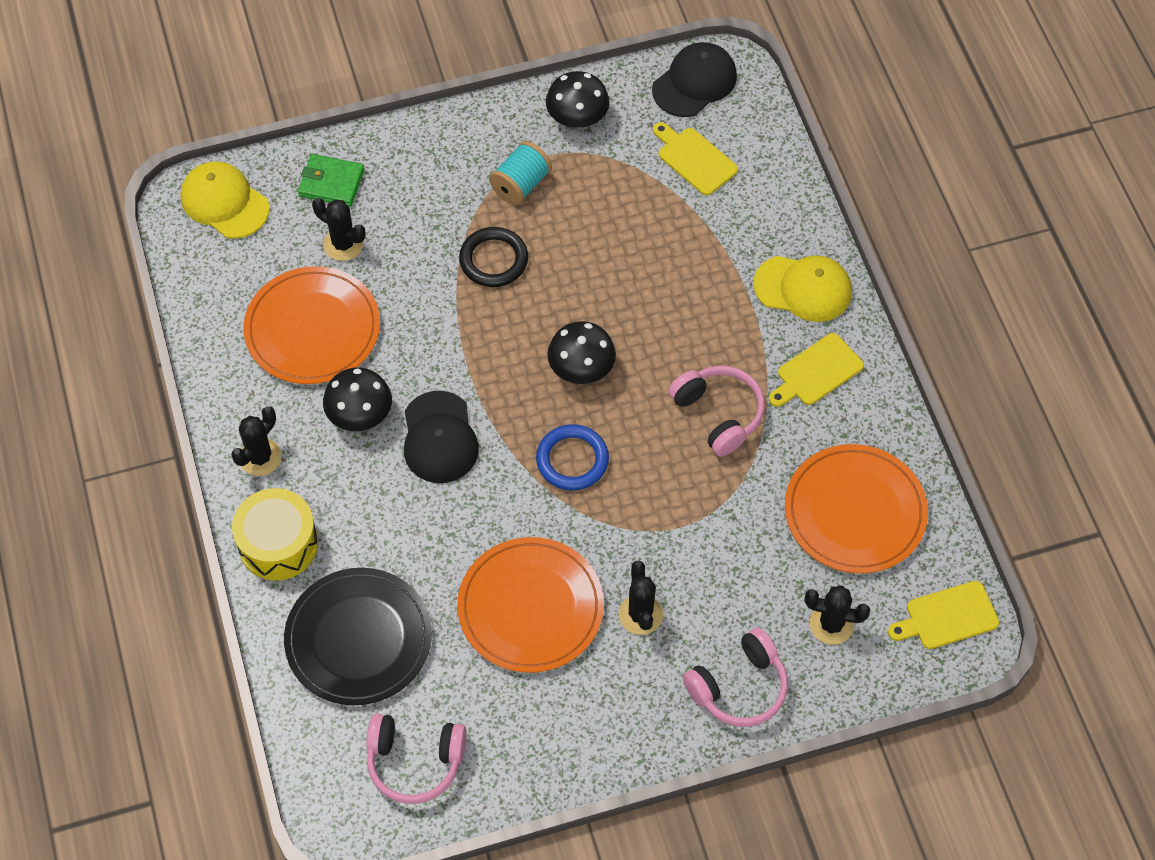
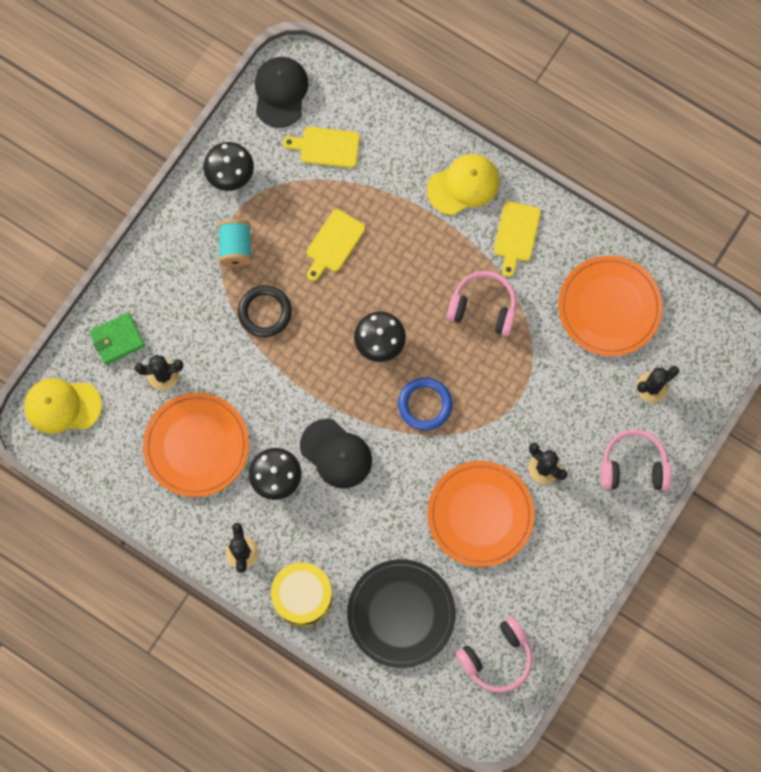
camera: 40 degrees left, 15 degrees up
pink headphones [683,628,788,727] -> pink headphones turned 105 degrees counterclockwise [601,429,671,490]
yellow cutting board [888,581,999,649] -> yellow cutting board moved to [307,209,365,281]

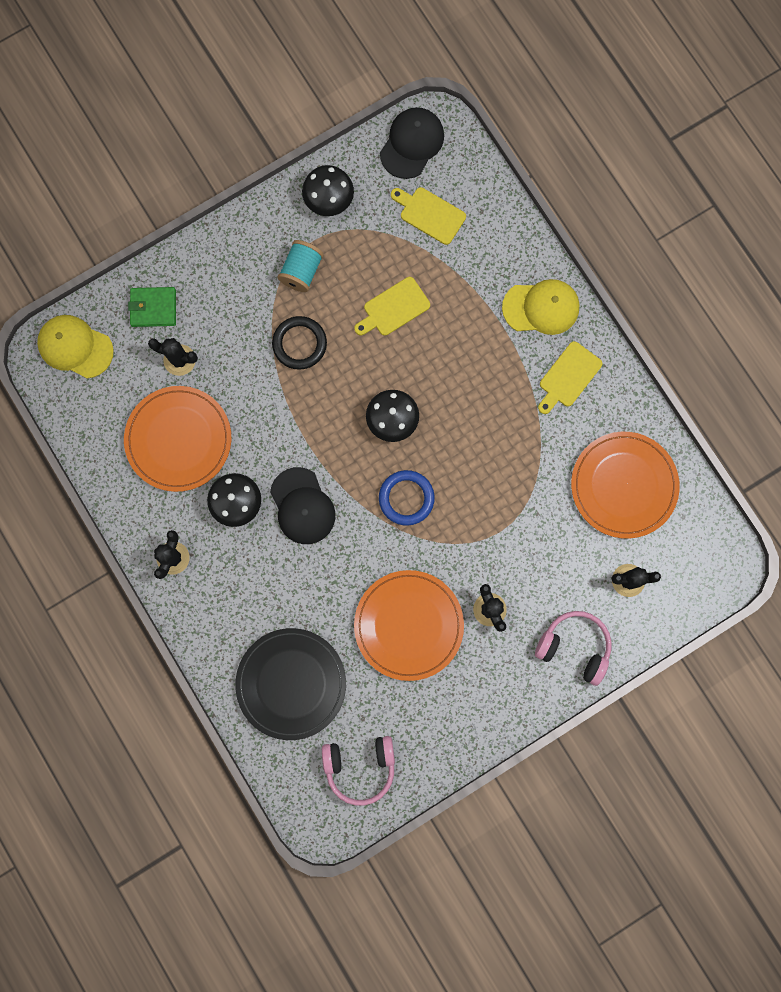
camera: 25 degrees right, 5 degrees up
yellow drum [271,562,333,626] -> none
pink headphones [447,271,517,336] -> none

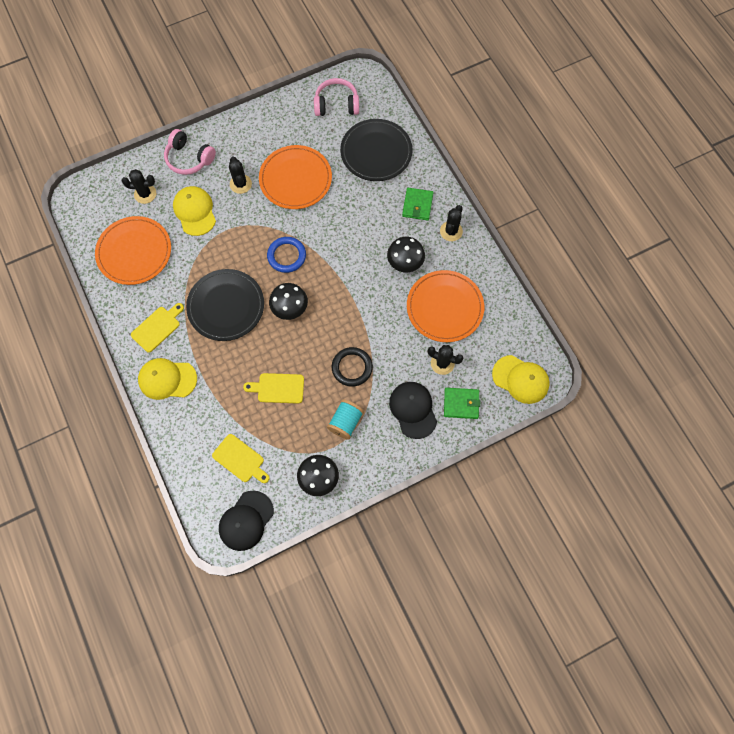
camera: 175 degrees left, 10 degrees down
black cap [270,467,335,544] -> black cap moved to [389,382,437,439]
yellow cutting board [354,277,430,336] -> yellow cutting board turned 150 degrees counterclockwise [243,373,304,404]
none -> yellow cap [173,186,216,236]
none -> black plate [186,269,264,341]
none -> green wallet [402,188,434,221]

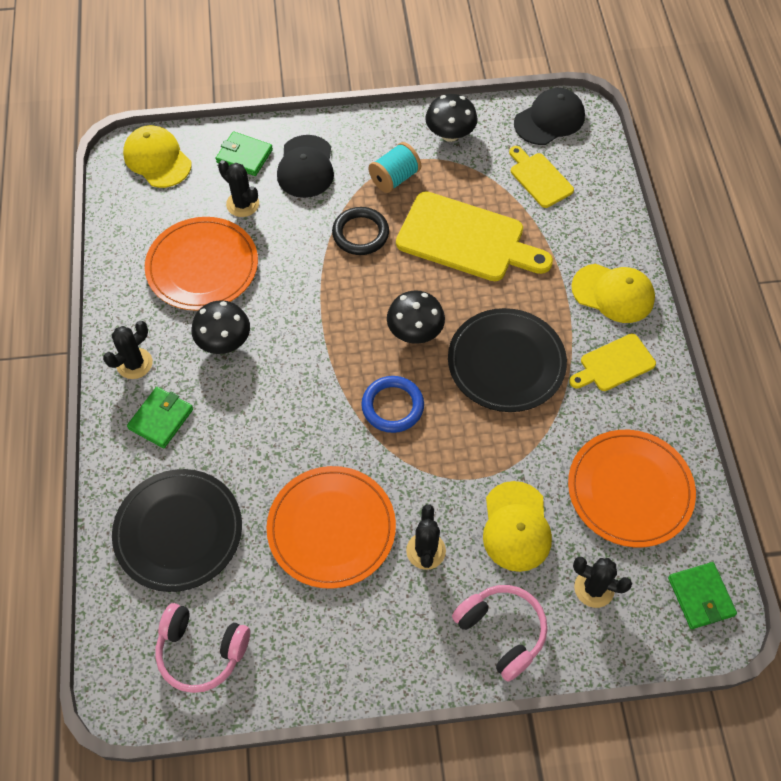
camera: 160 degrees left, 10 degrees down
yellow cutting board [243,373,304,404] -> yellow cutting board [396,191,553,281], size x1.85
none -> green wallet [668,562,737,629]

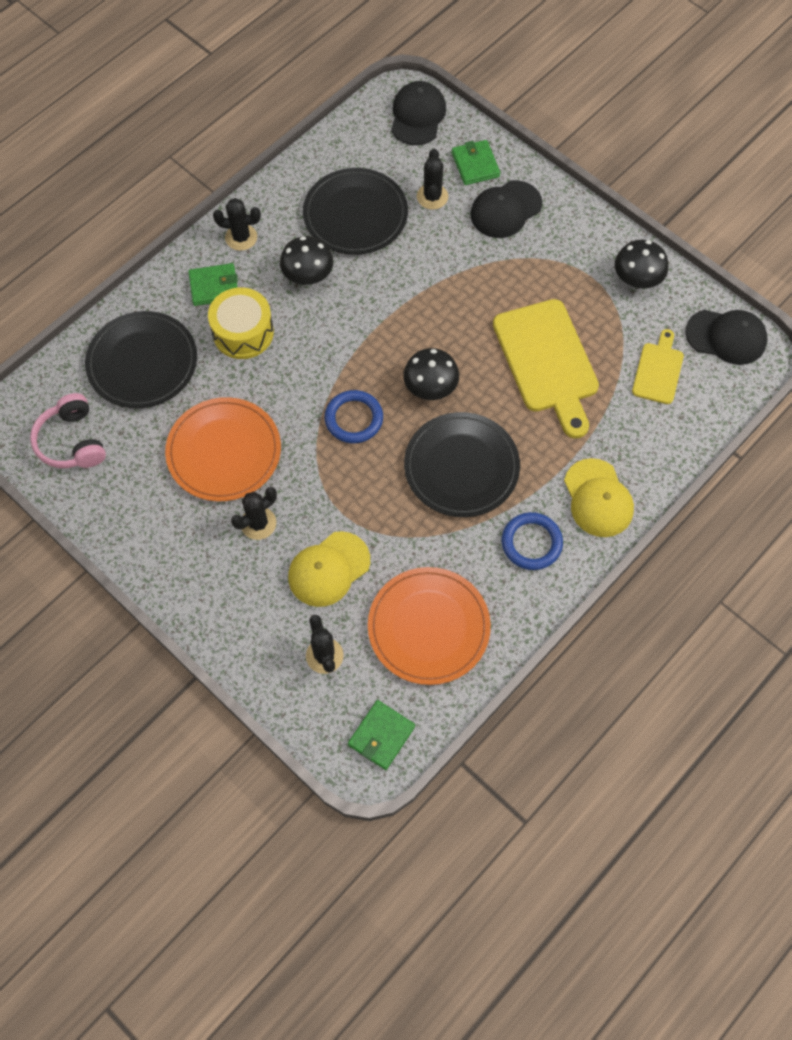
camera: 50 degrees right, 5 degrees up
yellow cap [123,125,192,188] -> black cap [391,81,446,145]
orange plate [145,217,258,311] -> black plate [303,168,408,255]
black ring [332,207,389,255] -> none
turquoise spool [368,142,421,193] -> none
pink headphones [452,585,547,682] -> none
yellow cutting board [569,334,656,391] -> blue ring [502,512,563,570]
none -> yellow drum [208,287,274,359]

